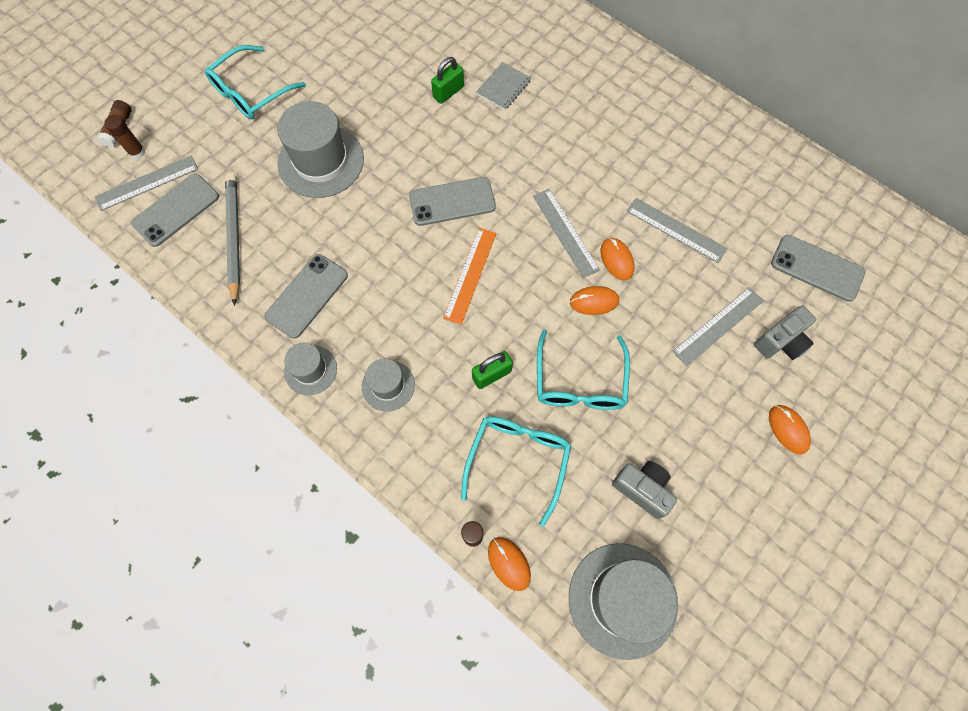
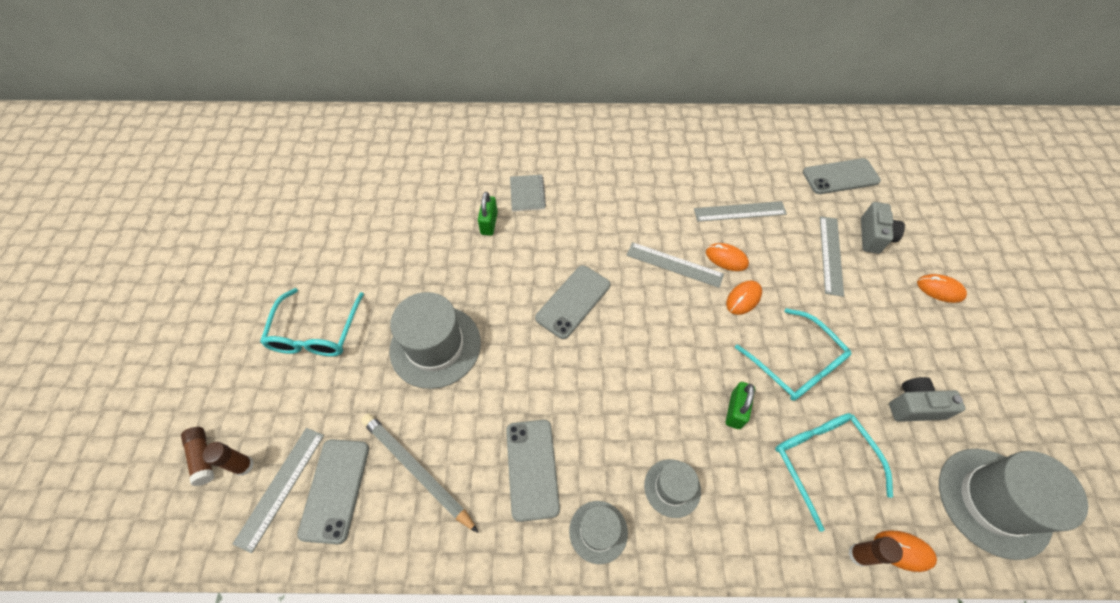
camera: 40 degrees left, 10 degrees down
orange ruler [443,228,497,325] -> none

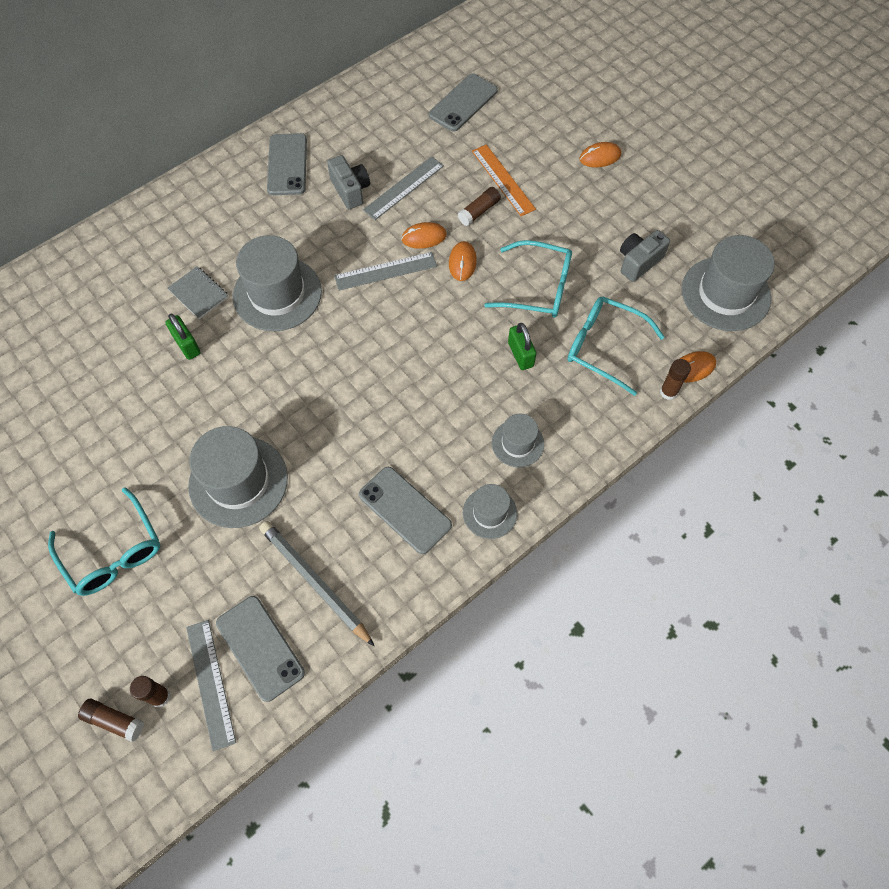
camera: 40 degrees left, 5 degrees up
grey pencil [361,413,479,533] -> grey pencil turned 45 degrees clockwise [259,521,374,646]
grey phone [535,265,610,339] -> grey phone moved to [267,133,307,195]
grey ruler [820,216,844,297] -> orange ruler [472,144,536,216]
grey camera [861,202,905,254] -> grey camera moved to [327,155,370,209]
none -> grey hat [233,235,322,331]
none -> brown glue stick [458,187,501,226]

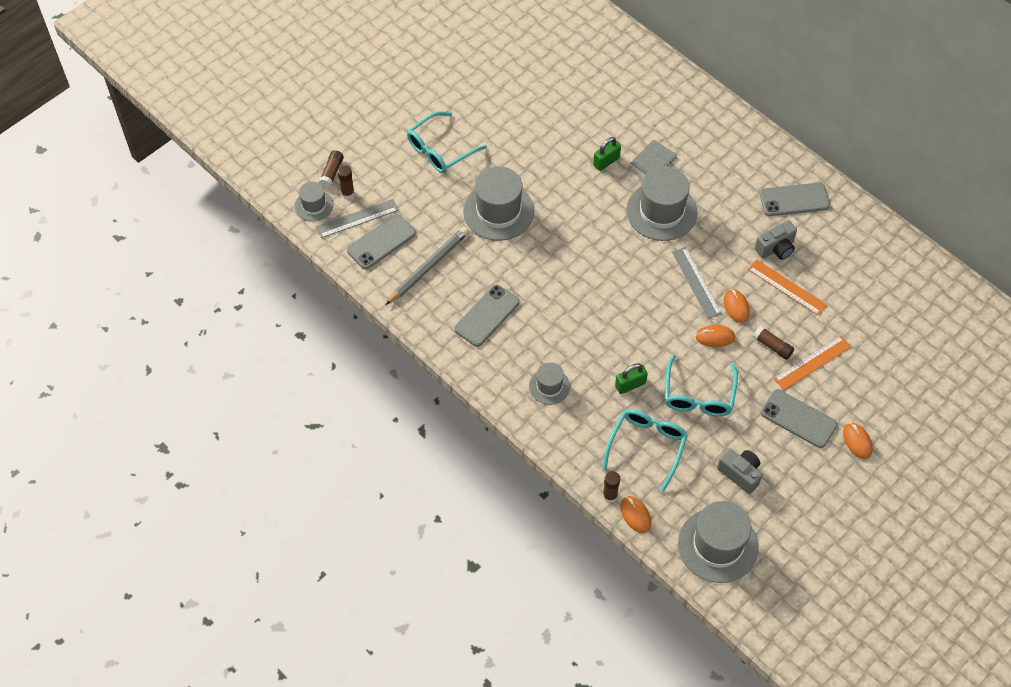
camera: 85 degrees right, 5 degrees down
grey ruler [363,156,444,220] -> orange ruler [748,260,827,315]
grey phone [429,74,498,132] -> grey phone moved to [761,389,837,448]
grey hat [463,484,517,539] -> grey hat moved to [295,182,333,222]

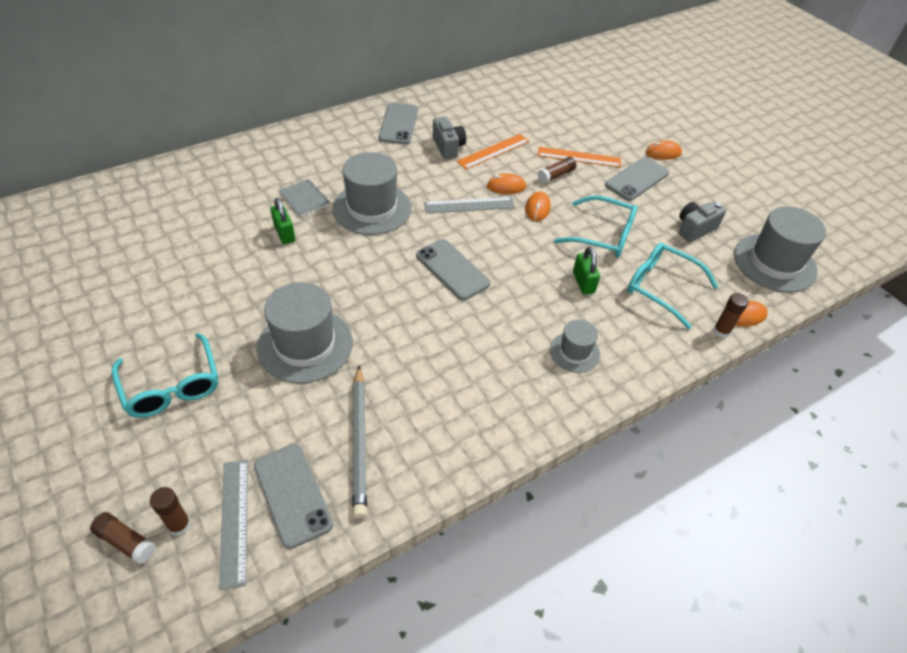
camera: 80 degrees left, 10 degrees down
grey hat [295,182,333,222] -> none
grey pencil [385,227,469,305] -> grey pencil turned 150 degrees counterclockwise [352,366,367,519]
grey phone [454,284,520,347] -> grey phone moved to [416,239,491,300]
orange ruler [774,336,851,390] -> orange ruler turned 60 degrees counterclockwise [538,147,621,167]

